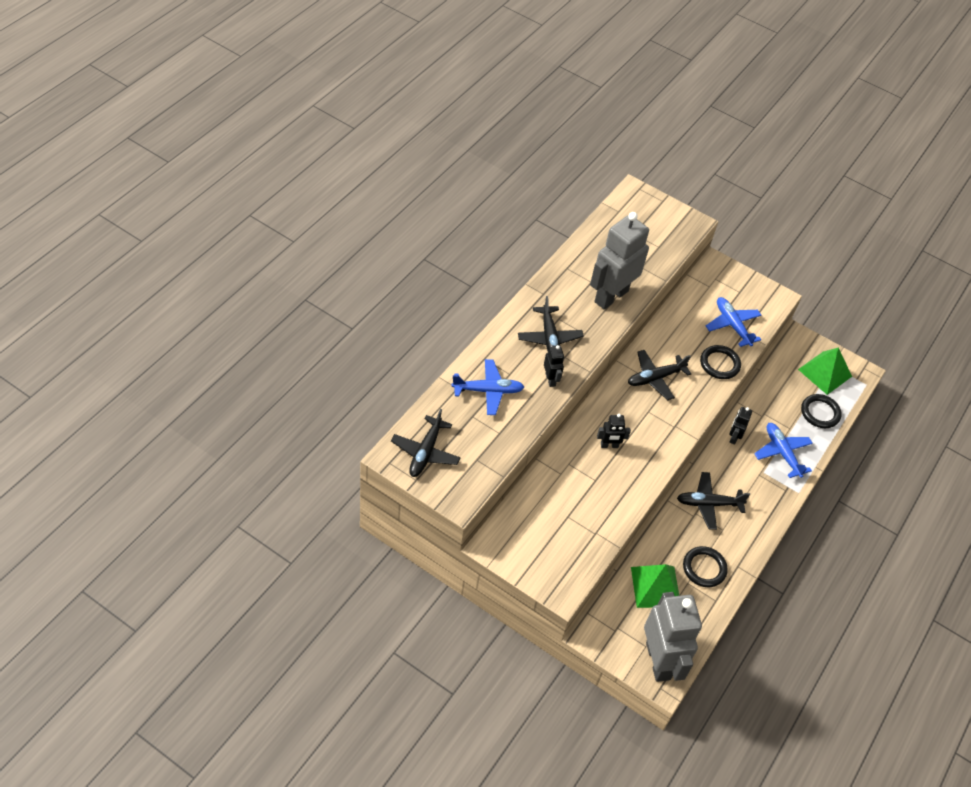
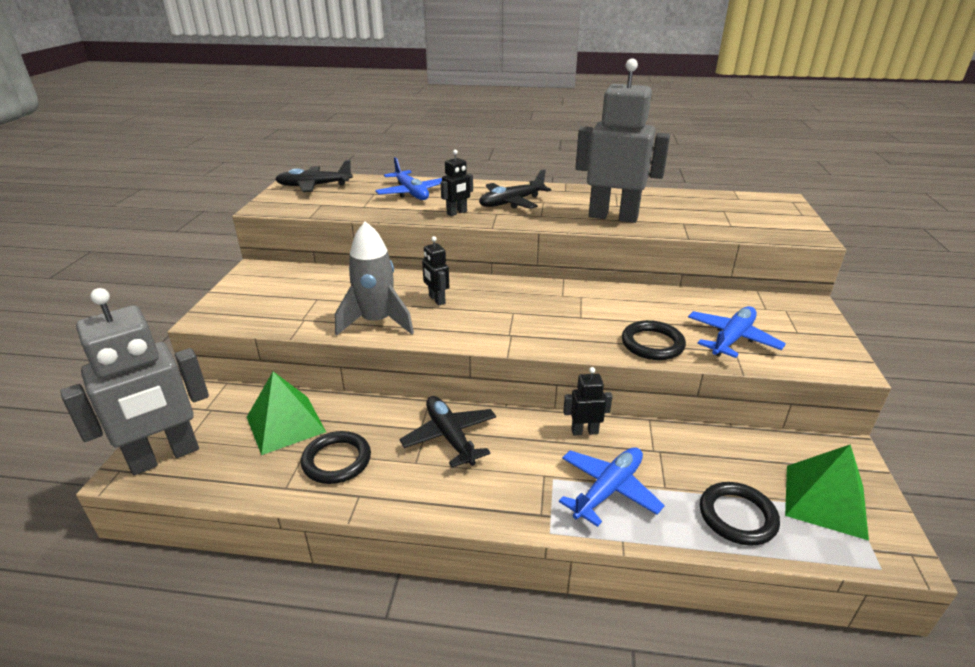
camera: 70 degrees right, 20 degrees down
black plane [628,350,691,400] -> none
none -> grey rocket [335,222,414,336]

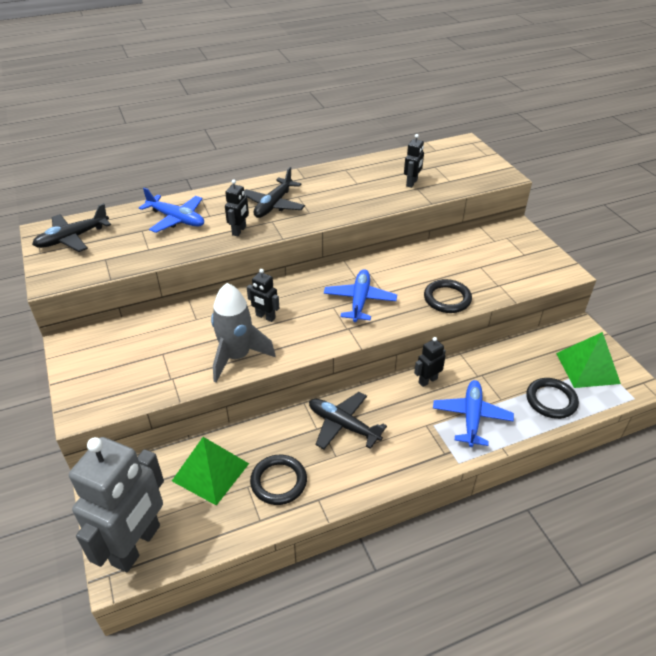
camera: 30 degrees left, 10 degrees up
grey robot [576,59,670,223] -> none
blue plane [688,306,786,358] -> blue plane moved to [324,269,397,322]
none -> black robot [404,134,424,188]

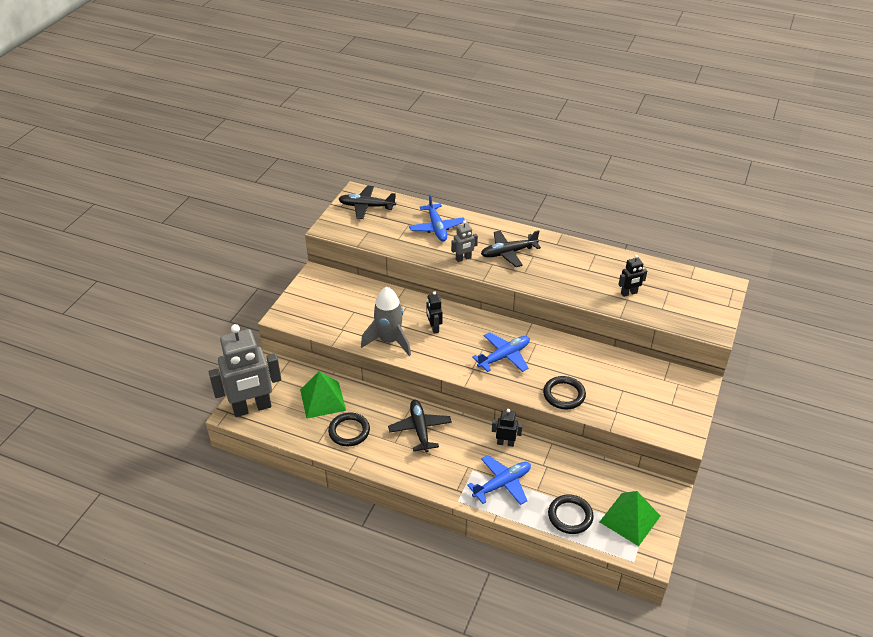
camera: 45 degrees right, 0 degrees up
black robot [225,179,249,236] -> grey robot [451,220,478,262]

